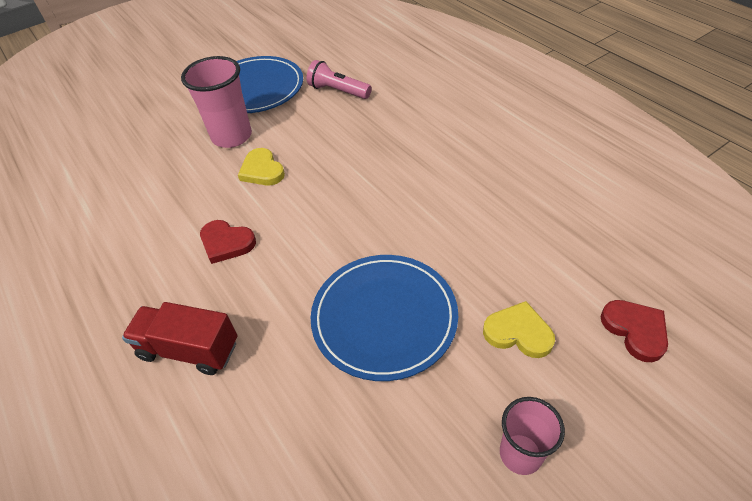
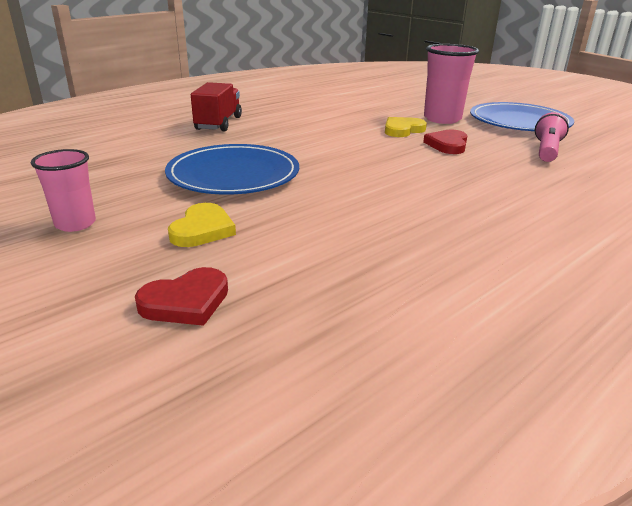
camera: 80 degrees right, 20 degrees down
red heart [200,220,256,264] -> red heart moved to [423,129,467,154]

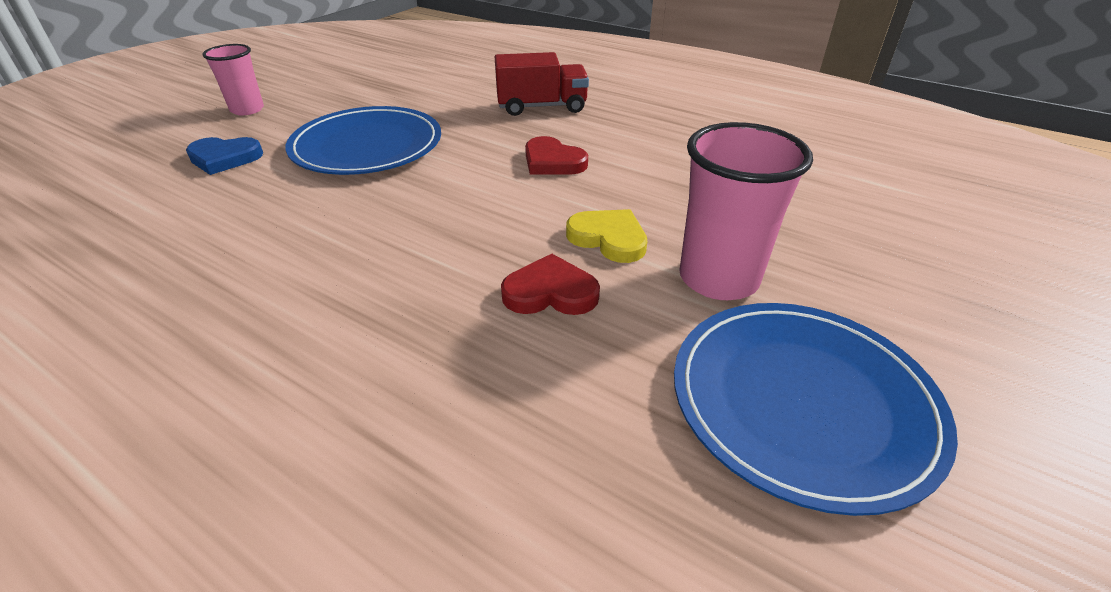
camera: 75 degrees right, 10 degrees up
red heart [135,267,228,326] -> red heart moved to [525,136,588,175]
yellow heart [168,203,236,247] -> blue heart [186,137,263,175]
pink flashlight [535,112,569,162] -> none

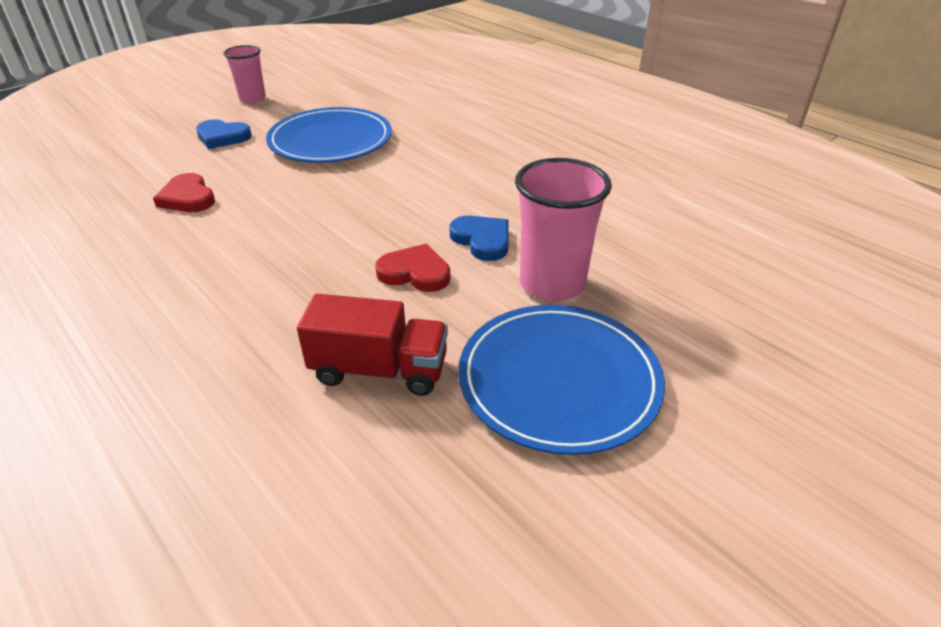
camera: 15 degrees right, 0 degrees up
red truck [495,52,589,116] -> red truck moved to [297,294,448,396]
red heart [525,136,588,175] -> red heart moved to [153,173,215,212]
yellow heart [566,209,647,263] -> blue heart [449,216,509,261]

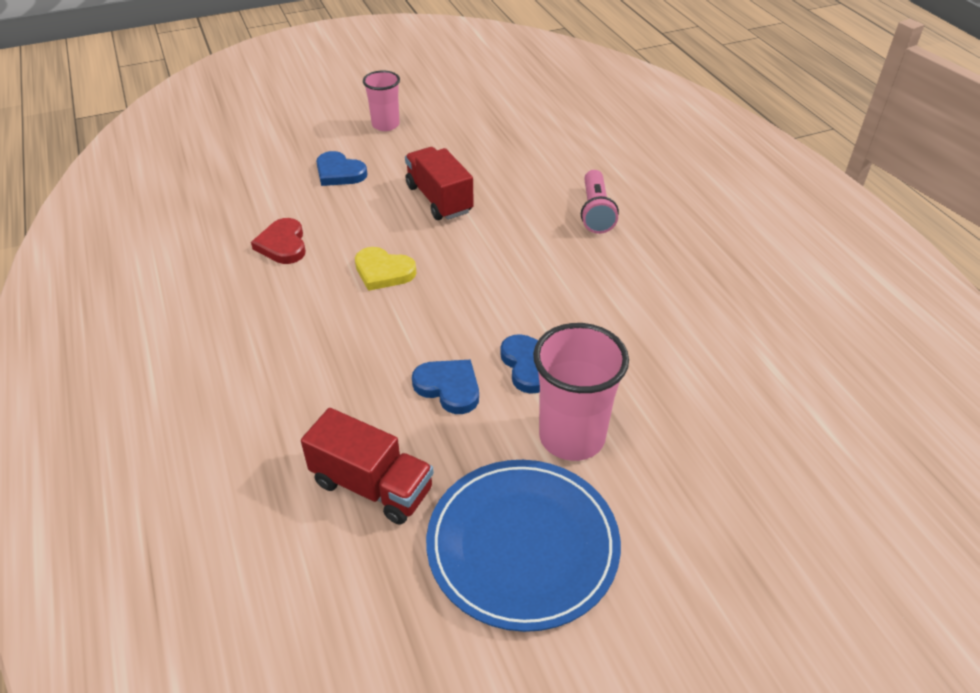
camera: 20 degrees right, 5 degrees up
blue plate [266,107,392,163] -> red truck [405,147,474,220]
red heart [375,244,450,292] -> blue heart [412,360,479,414]
none -> yellow heart [355,247,417,291]
none -> pink flashlight [581,170,619,234]

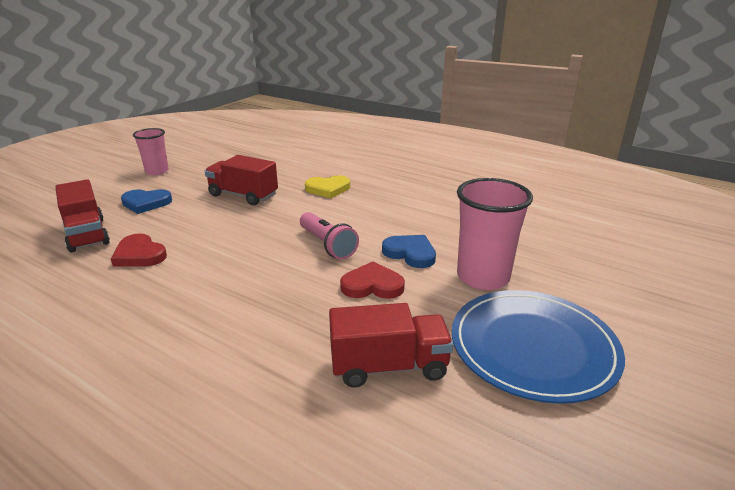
camera: 35 degrees left, 15 degrees down
yellow heart [355,247,417,291] -> yellow heart moved to [305,175,350,198]
blue heart [412,360,479,414] -> red heart [340,261,405,299]
pink flashlight [581,170,619,234] -> pink flashlight moved to [300,212,359,260]
none -> red truck [55,179,110,253]

